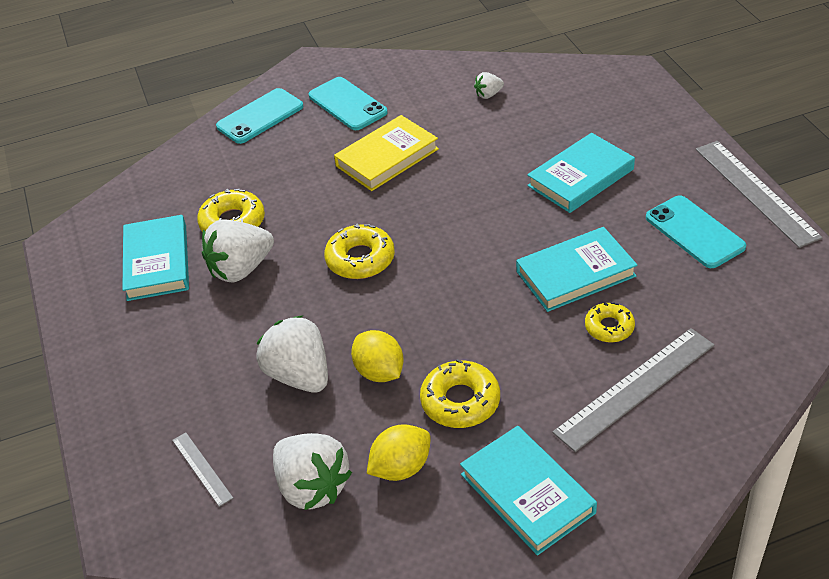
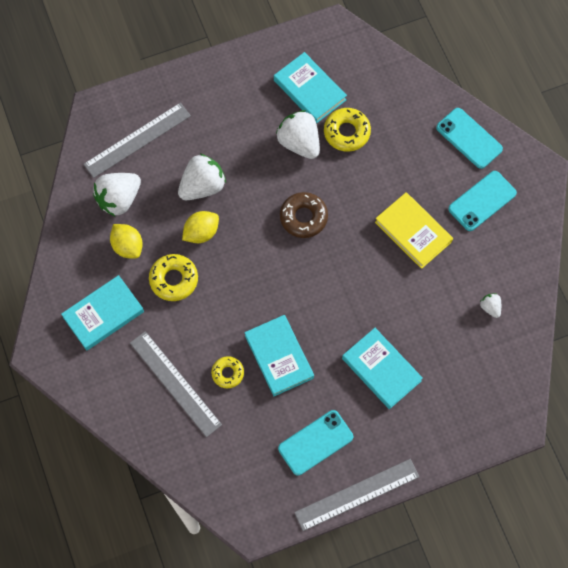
camera: 85 degrees right, 25 degrees up
turquoise book [122,215,189,301] -> turquoise book turned 60 degrees clockwise [274,52,347,124]
grey ruler [172,432,233,507] -> grey ruler [84,103,191,178], size x2.01
yellow donut [324,224,395,279] -> brown donut [280,192,328,238]

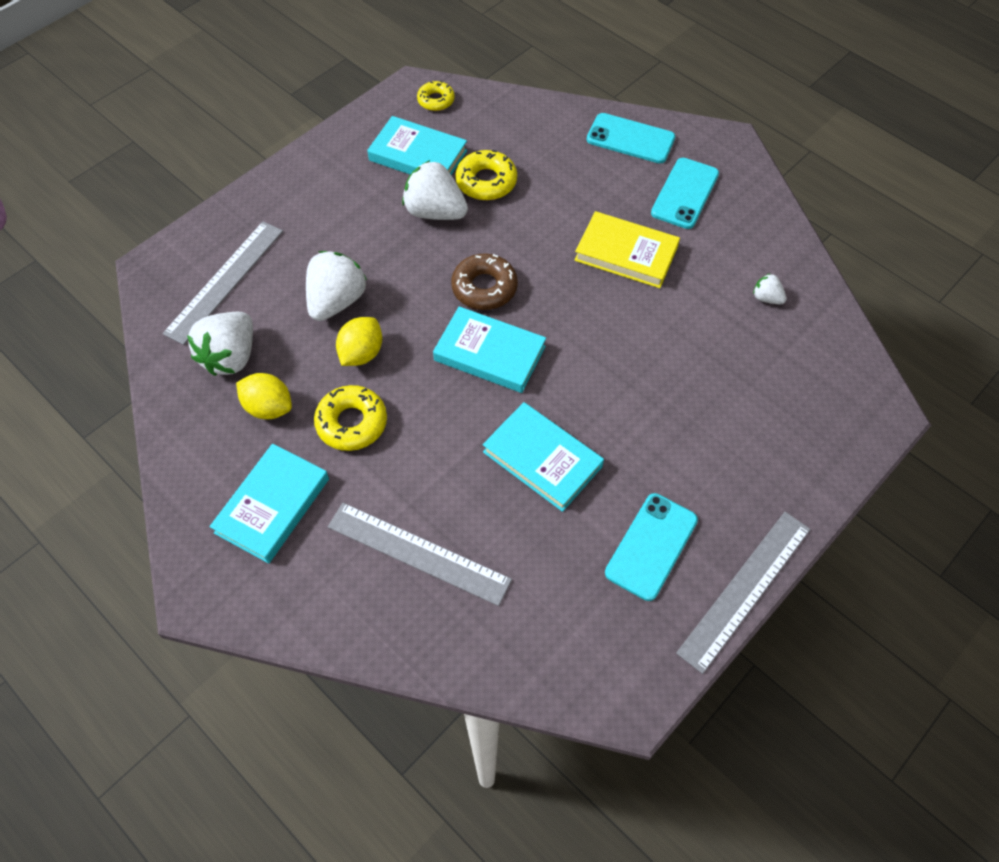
camera: 25 degrees left, 10 degrees down
yellow donut [211,356,244,388] -> yellow donut moved to [417,81,455,111]
turquoise book [342,328,423,409] -> turquoise book moved to [433,306,546,393]

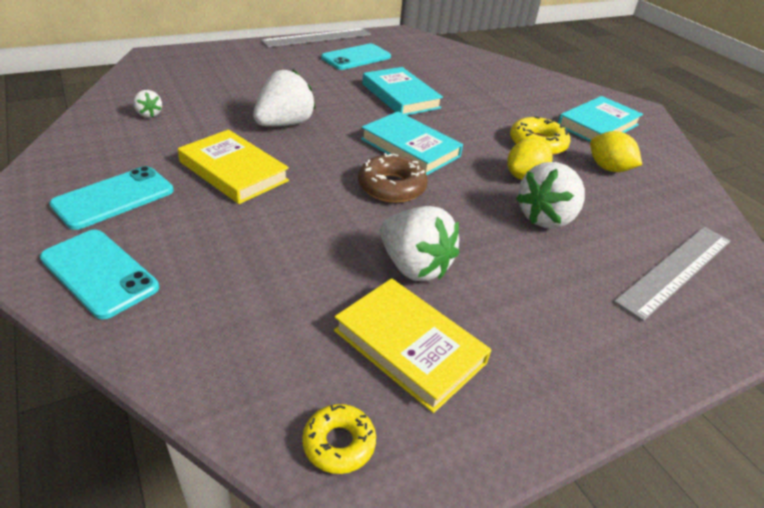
camera: 165 degrees left, 20 degrees down
white strawberry [187,312,253,376] -> white strawberry moved to [253,70,316,126]
grey ruler [328,503,512,606] -> none
turquoise book [367,116,467,175] -> yellow book [334,278,491,413]
yellow donut [455,150,517,200] -> none

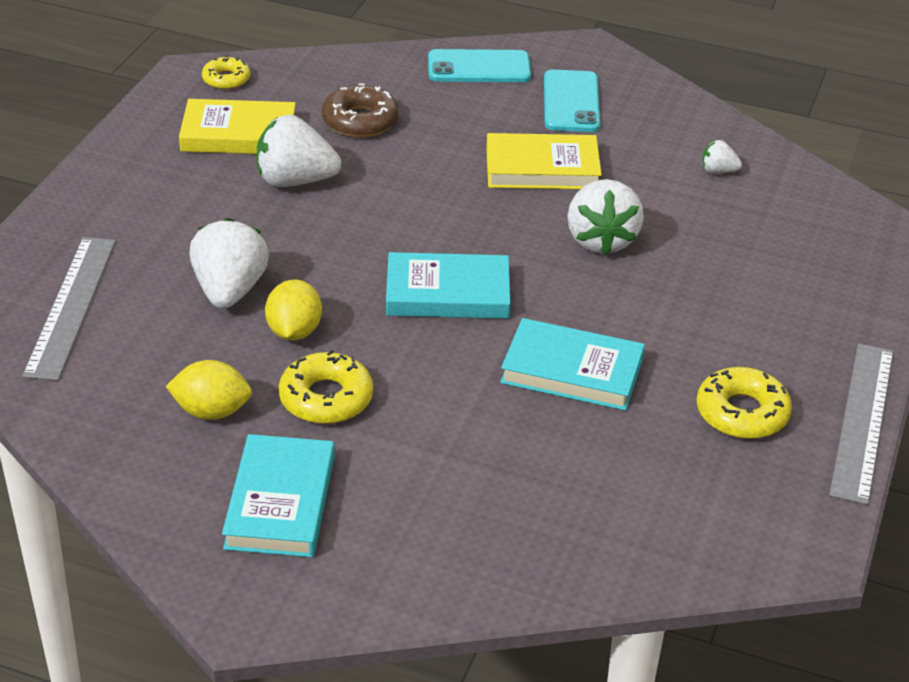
camera: 140 degrees right, 0 degrees up
turquoise phone [321,44,391,70] -> yellow donut [697,367,792,439]
brown donut [358,153,428,203] -> brown donut moved to [322,83,398,138]

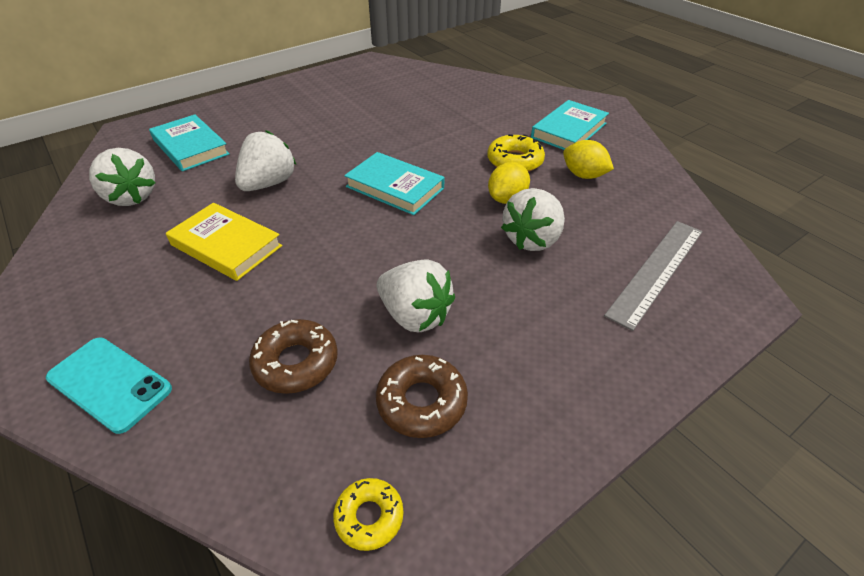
camera: 145 degrees left, 5 degrees up
yellow book [179,99,296,154] -> brown donut [376,355,468,438]
turquoise book [500,318,645,411] -> turquoise book moved to [149,114,230,172]
turquoise phone [544,70,600,132] -> none
yellow donut [697,367,792,439] -> none
white strawberry [702,140,742,174] -> white strawberry [89,148,155,206], size x2.07
grey ruler [829,344,894,505] -> none

